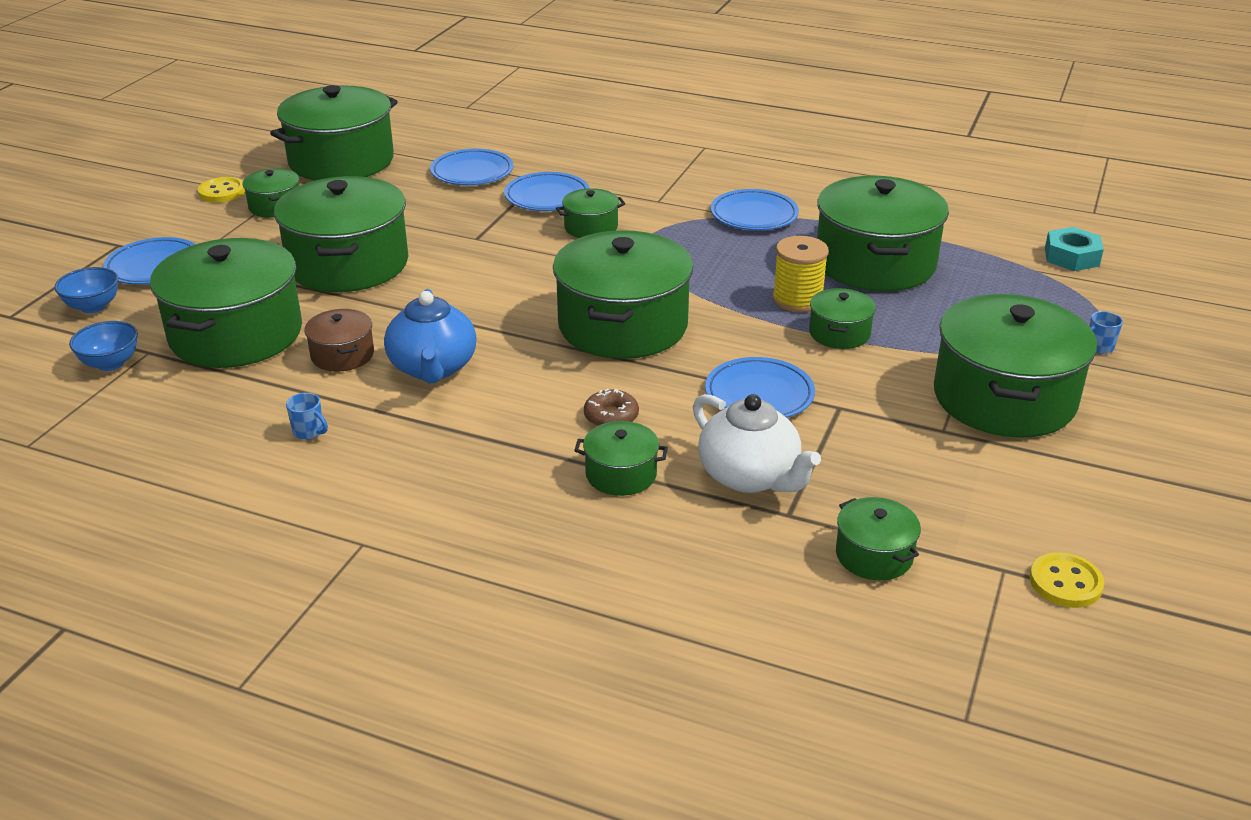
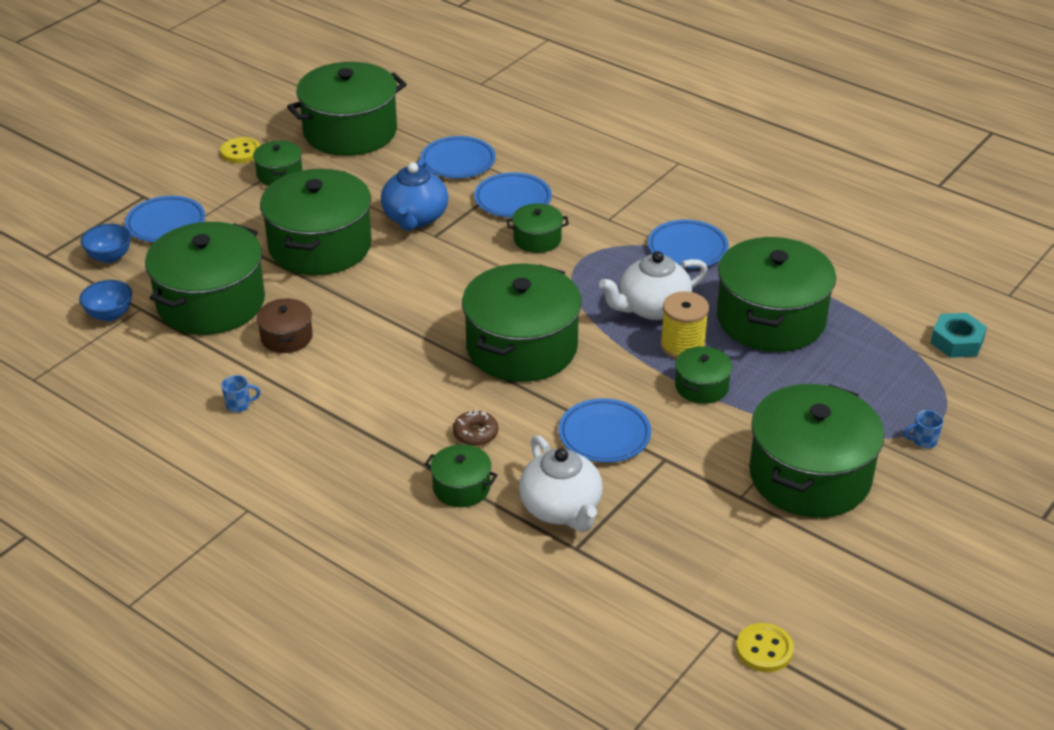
camera: 15 degrees right, 5 degrees up
blue mug [286,393,328,440] -> blue mug turned 60 degrees counterclockwise [221,375,260,413]
blue teapot [384,289,477,384] -> blue teapot moved to [381,158,448,231]
green pot [836,497,921,580] -> none
none -> white teapot [599,251,708,320]

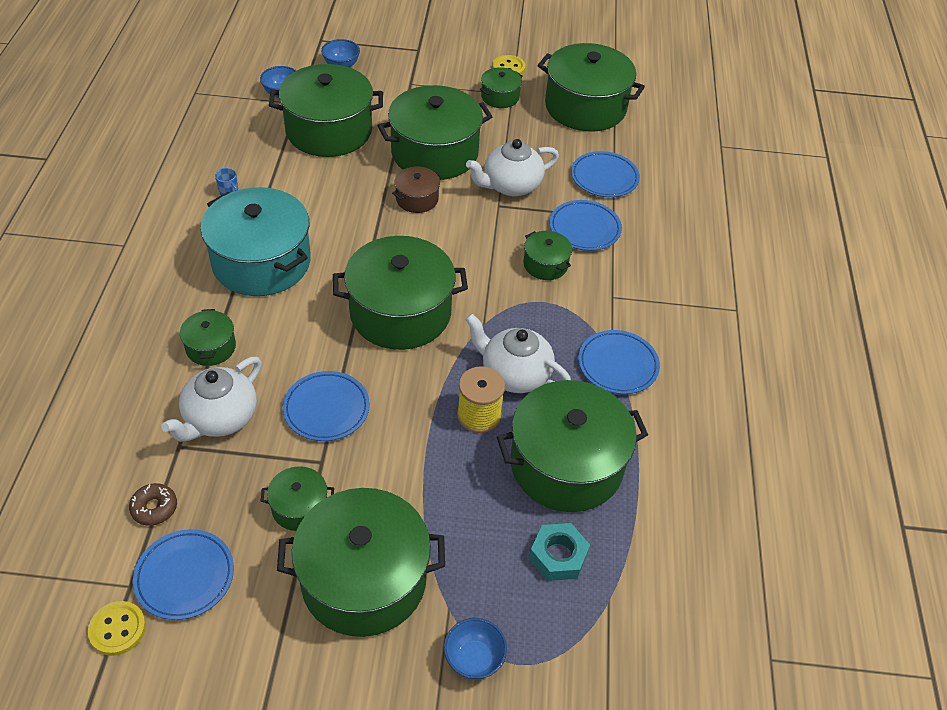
camera: 55 degrees right, 10 degrees up
blue plate [125,196,205,242] -> blue plate moved to [133,529,234,620]
brown pot [256,298,313,353] -> brown pot moved to [392,166,442,213]
blue teapot [381,158,448,231] -> white teapot [466,139,559,196]
brown donut [453,410,498,446] -> brown donut moved to [129,483,177,526]
green pot [675,346,733,404] -> green pot moved to [261,466,334,531]
blue mug [904,410,944,449] -> blue bowl [444,618,507,680]
turquoise nut [931,313,987,358] -> turquoise nut moved to [529,523,590,581]
none -> turquoise pot [201,187,311,296]

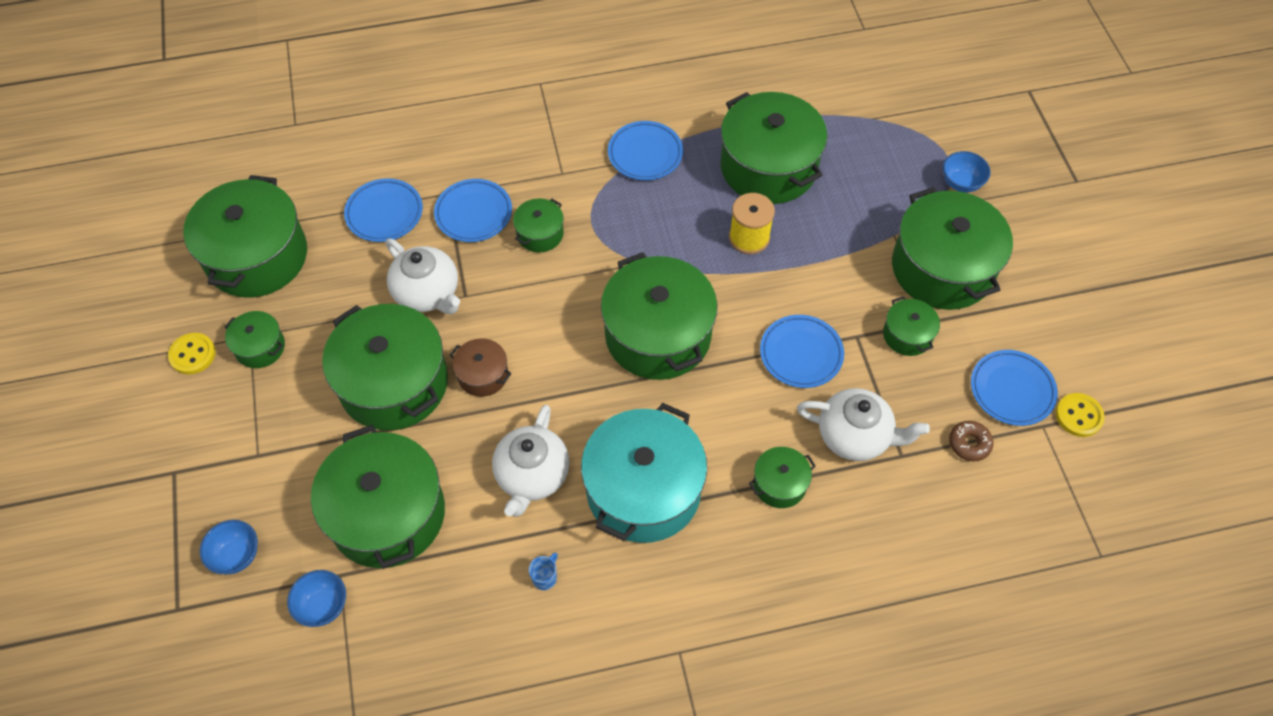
camera: 105 degrees left, 10 degrees up
white teapot [465,313,571,393] -> white teapot moved to [492,405,570,517]
turquoise nut [529,523,590,581] -> none

